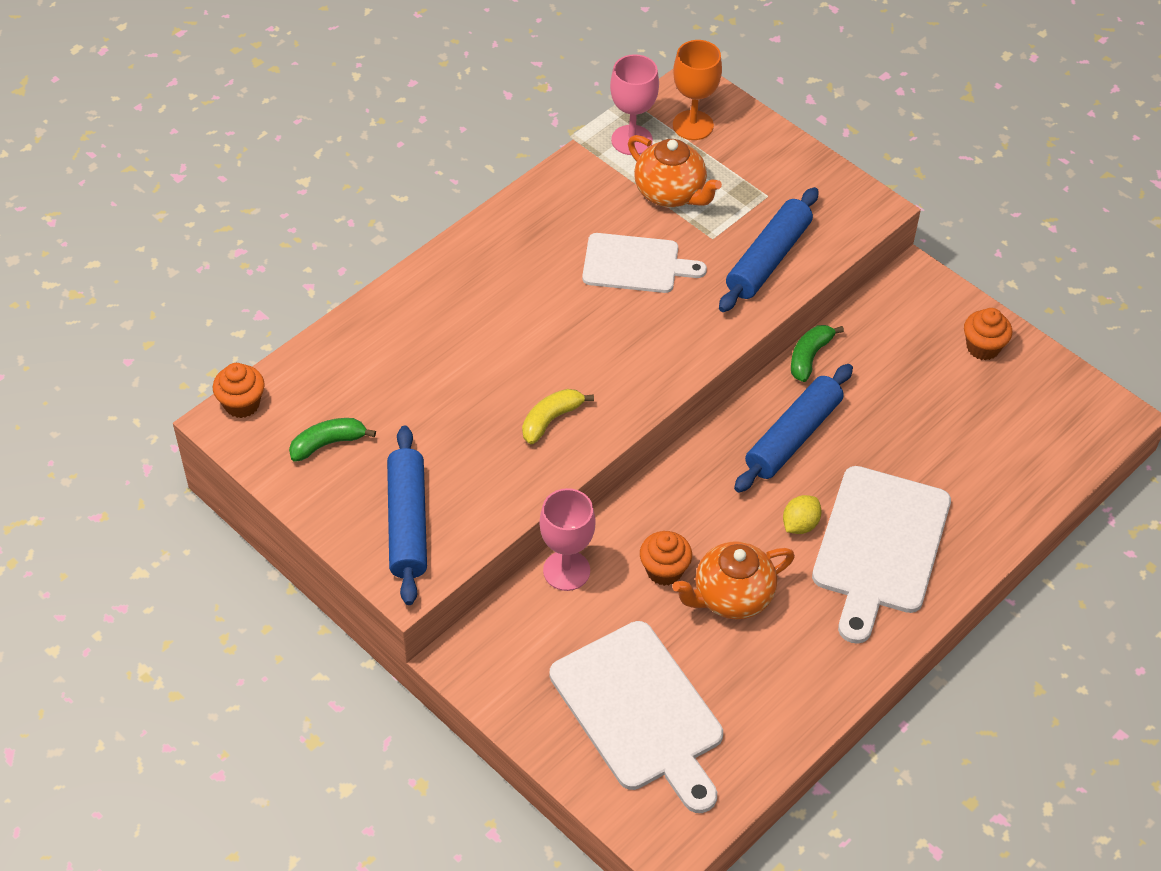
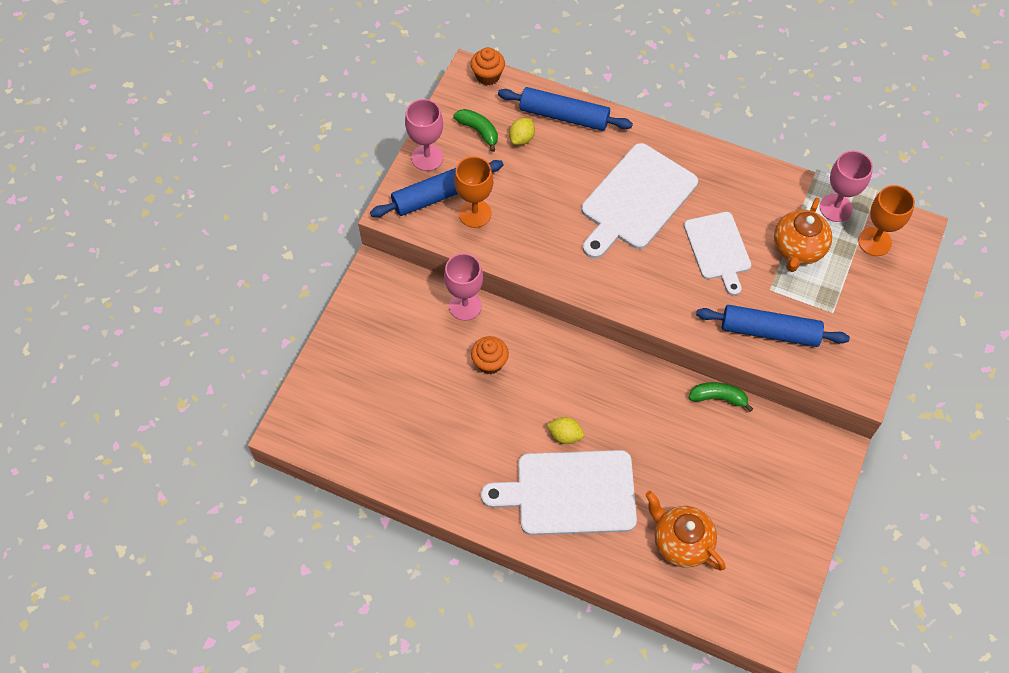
camera: 70 degrees right, 10 degrees up
yellow banana [522,389,594,444] -> none
white cutting board [549,621,723,813] -> white cutting board moved to [581,143,698,259]
orange teapot [673,541,795,619] -> orange teapot moved to [646,491,725,571]
blue rolling pin [734,364,853,493] -> blue rolling pin moved to [498,87,633,131]
orange cupcake [964,308,1012,360] -> none
none -> pink goblet [405,99,443,171]
none -> orange goblet [454,156,493,228]
none -> yellow lemon [509,118,535,145]

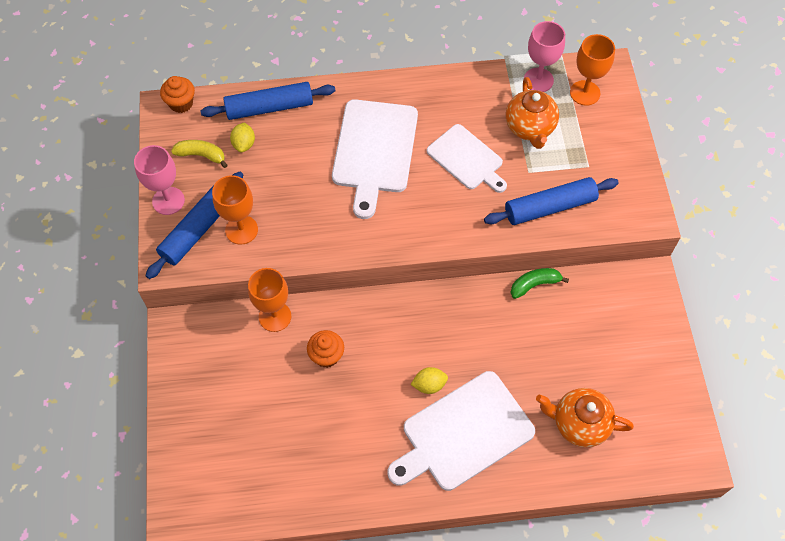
camera: 30 degrees left, 0 degrees up
pink goblet [444,253,483,321] -> orange goblet [248,268,291,332]
green banana [454,109,498,152] -> yellow banana [171,140,228,168]

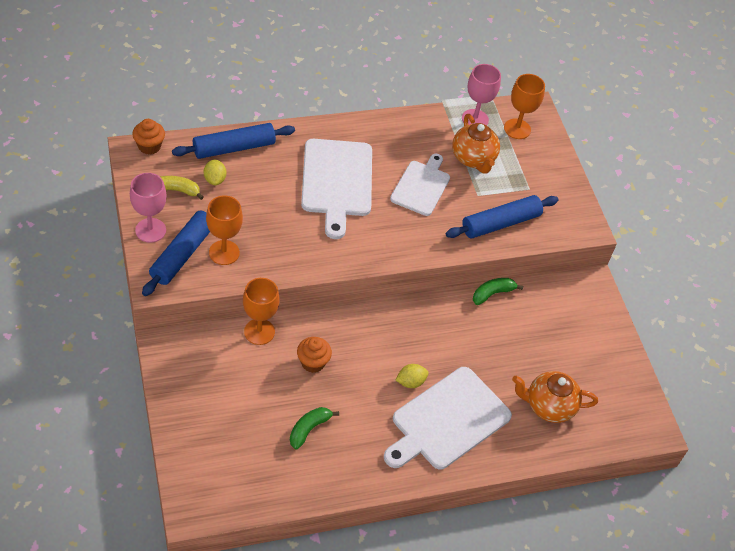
camera: 15 degrees left, 10 degrees down
white cutting board [427,124,507,193] -> white cutting board turned 105 degrees counterclockwise [390,154,450,216]
none -> green banana [290,407,339,449]

